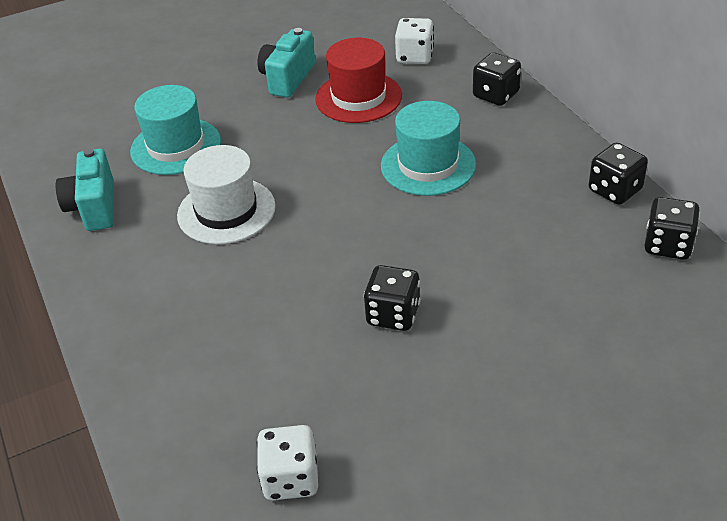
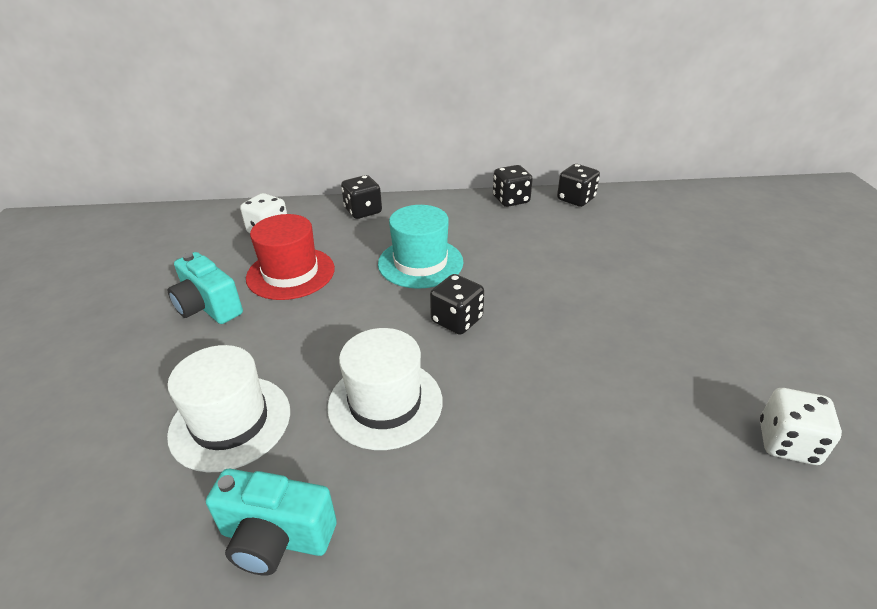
camera: 70 degrees left, 5 degrees down
turquoise hat [130,85,221,175] -> white hat [167,345,290,472]
black dice [364,265,421,331] -> black dice moved to [430,274,484,335]

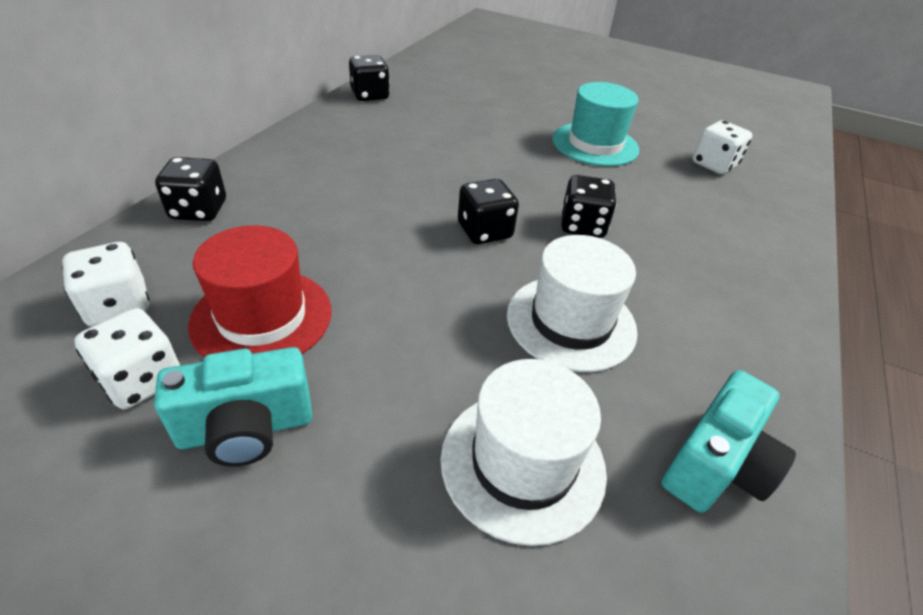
camera: 65 degrees left, 5 degrees up
turquoise hat [378,205,463,289] -> turquoise hat moved to [552,82,639,166]
black dice [493,165,533,207] -> black dice moved to [561,175,616,238]
none -> white dice [74,308,180,409]

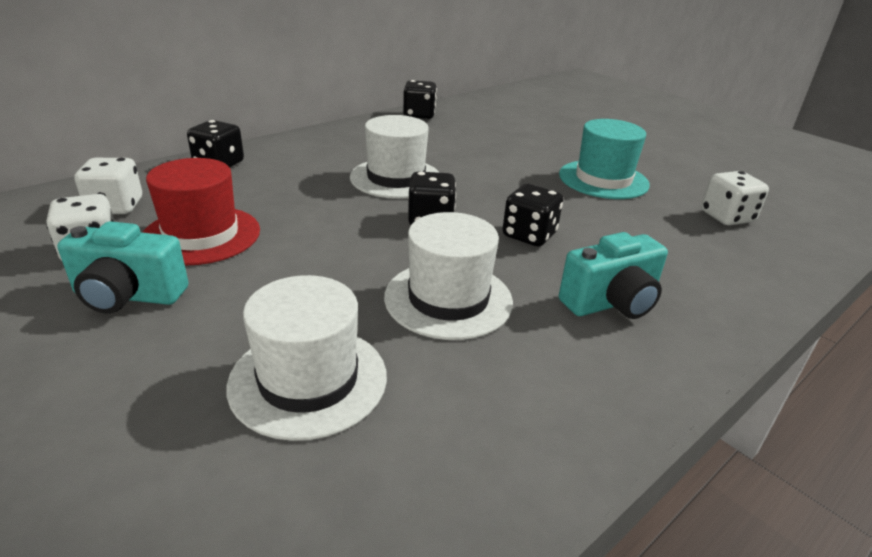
camera: 25 degrees right, 10 degrees down
turquoise camera [662,370,796,513] -> turquoise camera moved to [559,232,668,319]
none -> white hat [350,115,440,199]

